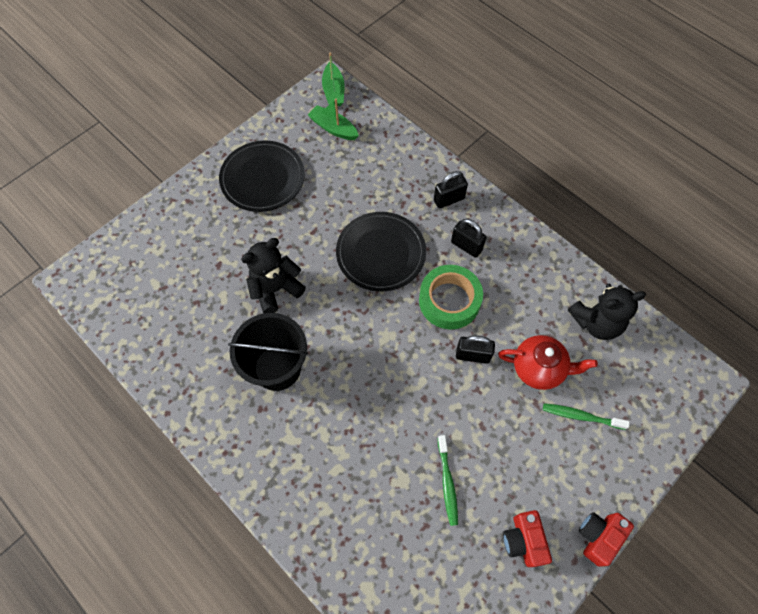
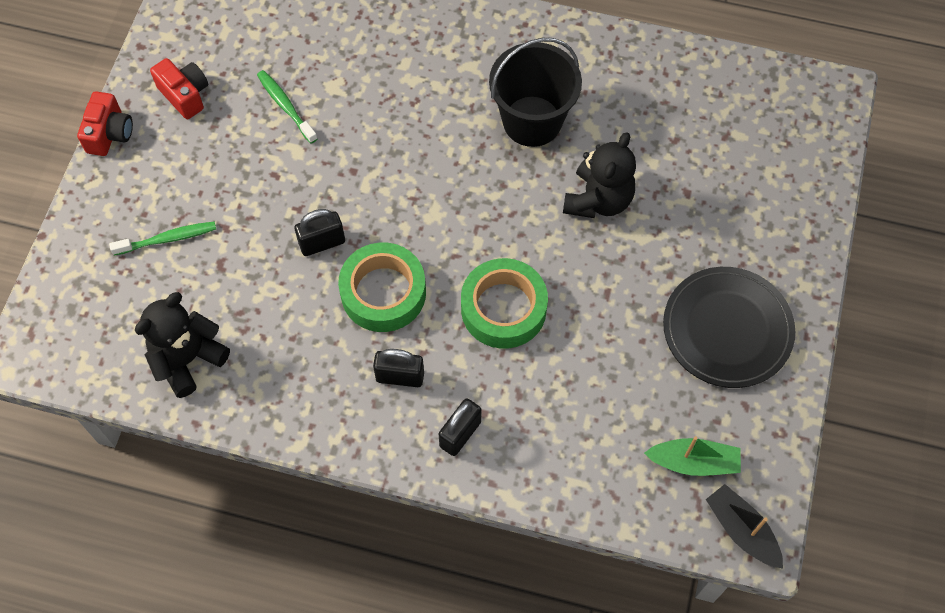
camera: 150 degrees right, 0 degrees up
green boat [322,52,345,106] -> black boat [706,484,783,569]
black plate [336,212,426,291] -> green tape [461,258,548,349]
red teapot [498,335,598,390] -> none

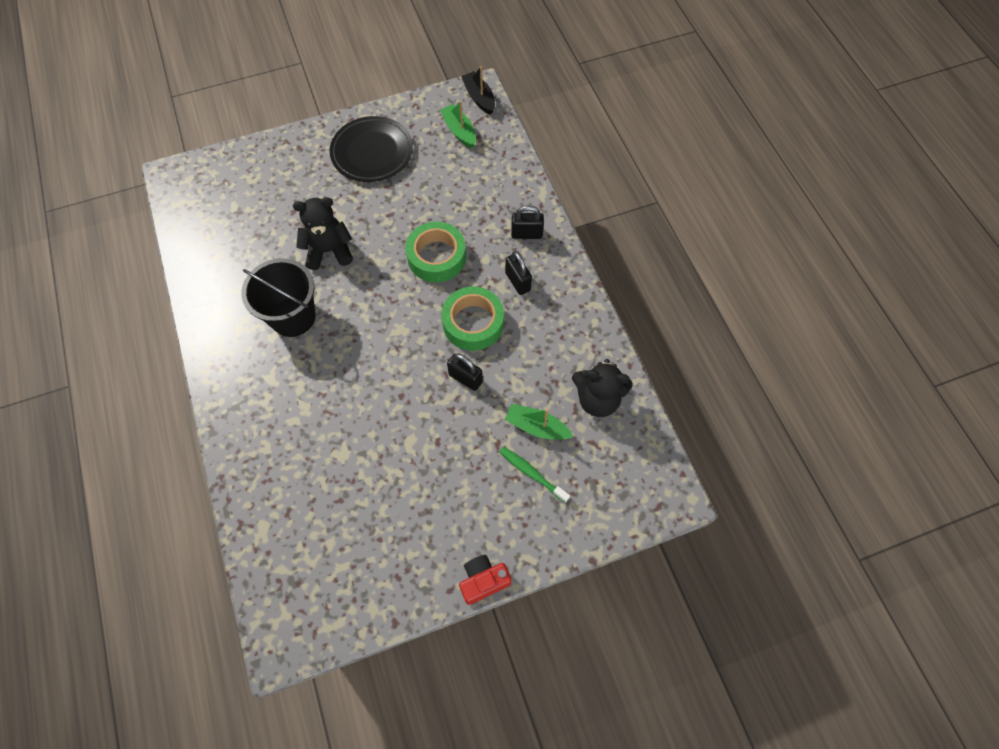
camera: 125 degrees left, 0 degrees up
red camera [150,58,208,119] -> none
green toothbrush [257,70,318,143] -> none
black boat [706,484,783,569] -> black boat turned 135 degrees clockwise [461,66,495,115]
none -> green boat [505,404,573,440]

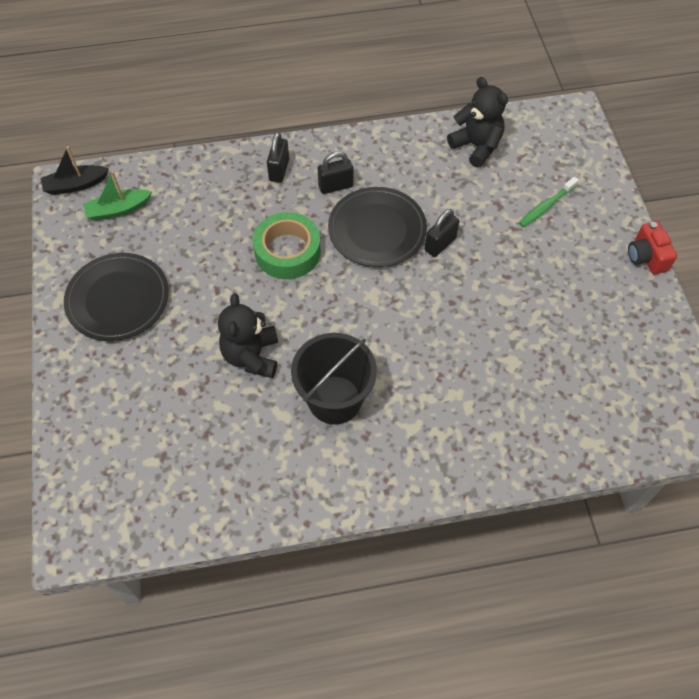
camera: 80 degrees left, 5 degrees down
green tape [441,287,504,351] -> black plate [328,187,427,267]
green boat [505,404,573,440] -> none
black teddy bear [572,359,633,417] -> black teddy bear turned 60 degrees counterclockwise [447,77,508,168]

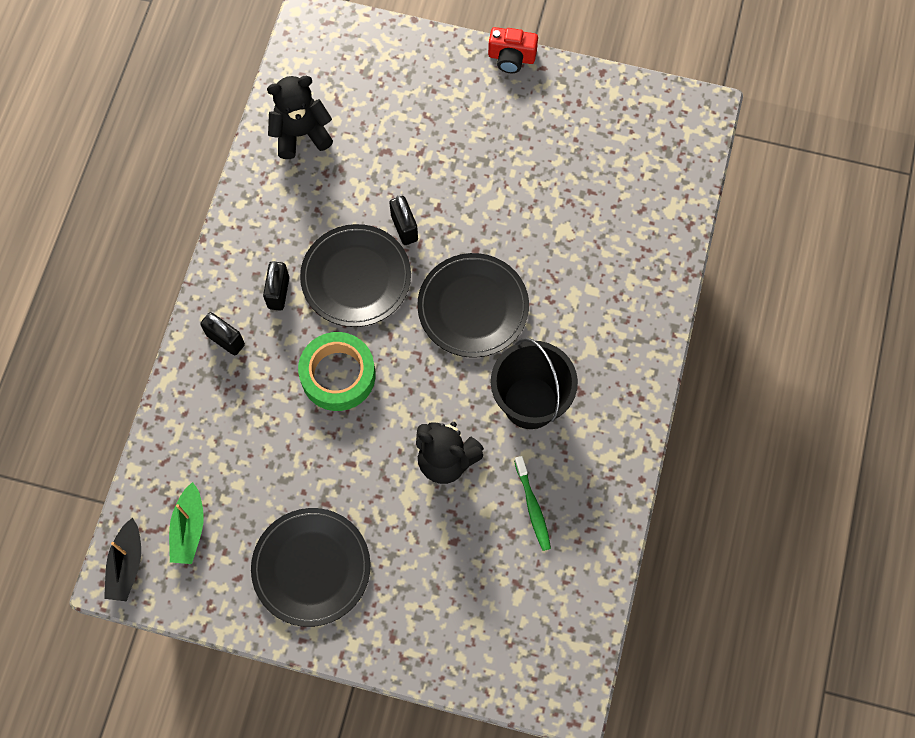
camera: 65 degrees left, 10 degrees up
green toothbrush [519,177,579,227] -> green toothbrush moved to [514,456,551,551]
none -> black plate [417,253,529,358]

